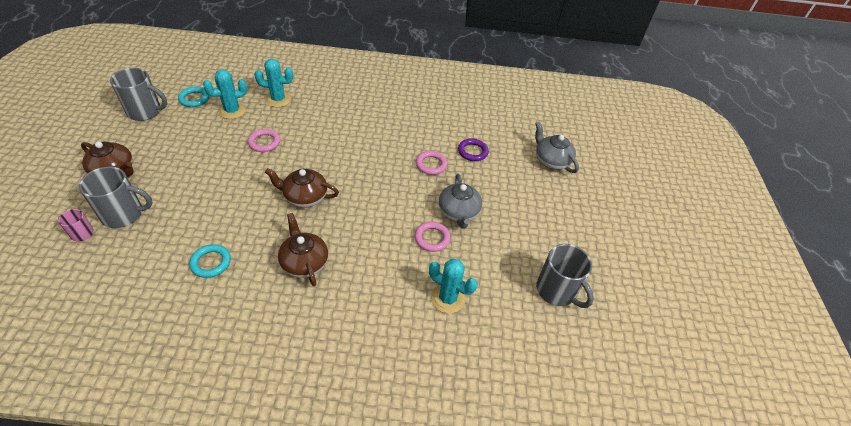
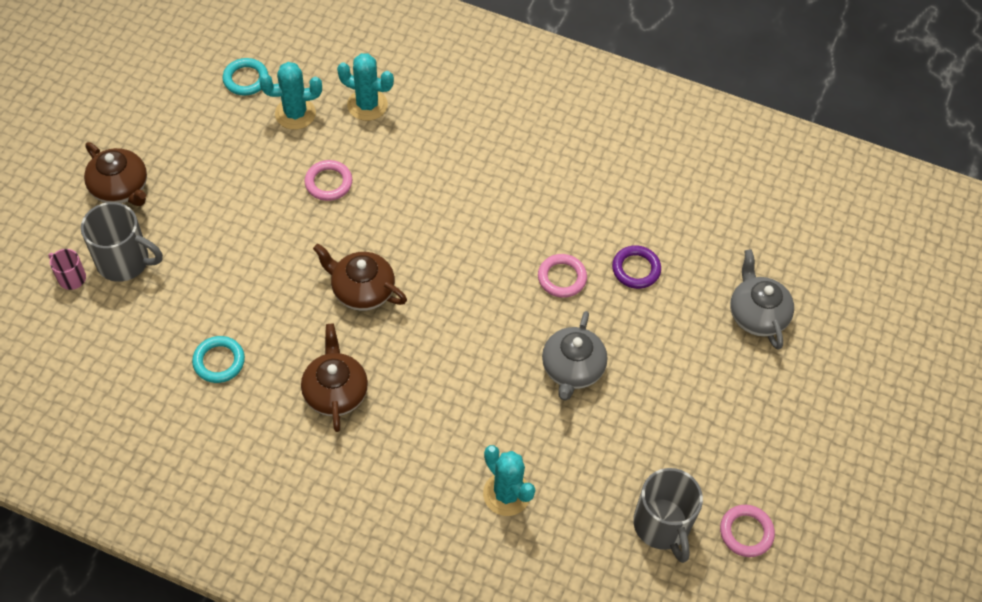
camera: 20 degrees right, 10 degrees up
grey mug [110,68,167,121] -> none
pink ring [415,222,451,252] -> pink ring moved to [720,505,775,557]

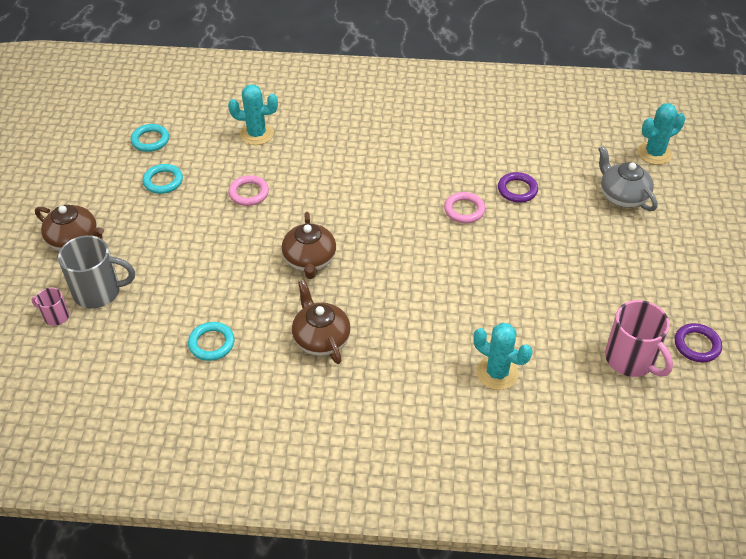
camera: 15 degrees left, 10 degrees down
turquoise cactus [259,62,322,130] -> turquoise cactus moved to [638,103,685,165]
brown teapot [313,243,407,311] -> brown teapot turned 105 degrees counterclockwise [282,212,336,279]
grey teapot [542,311,607,401] -> none
grey mug [633,468,703,563] -> pink mug [605,300,673,377]
pink ring [720,505,775,557] -> purple ring [675,323,722,362]
none -> turquoise ring [143,164,183,194]

